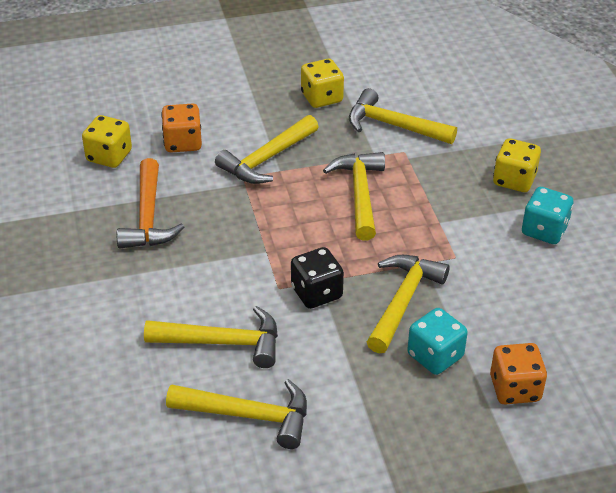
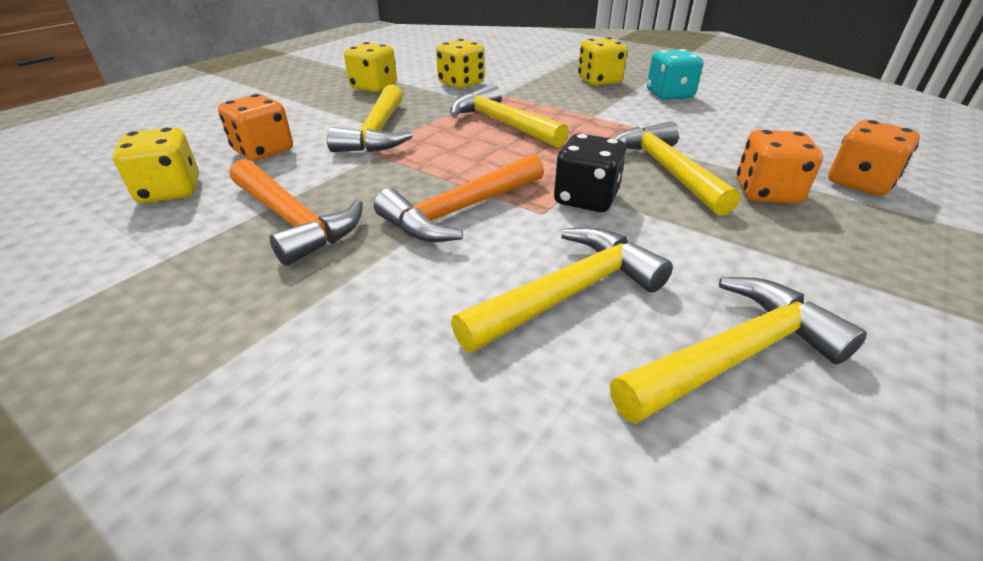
camera: 40 degrees left, 5 degrees down
yellow hammer [349,88,457,144] -> yellow dice [436,39,485,89]
turquoise dice [407,308,468,375] -> orange dice [737,130,823,204]
none -> orange hammer [374,154,544,242]

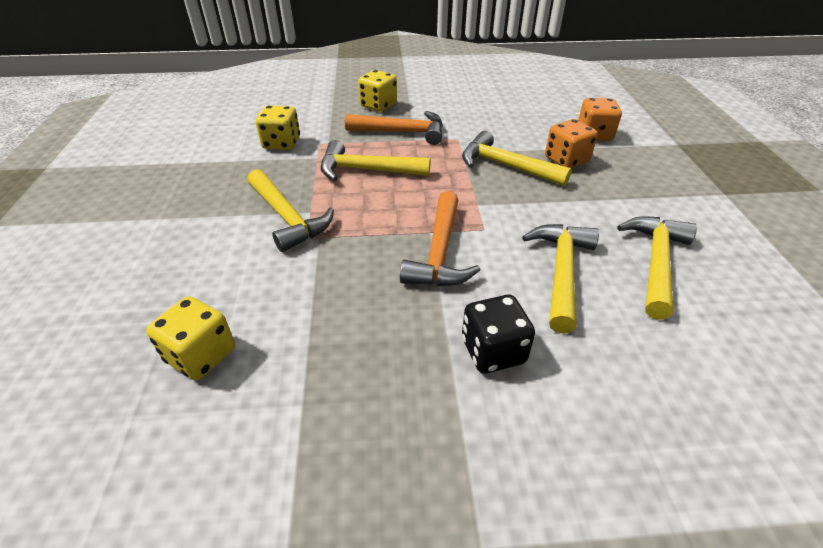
camera: 40 degrees left, 5 degrees up
orange dice [218,94,293,161] -> none
orange hammer [230,159,363,266] -> orange hammer moved to [345,111,443,145]
yellow dice [344,42,397,92] -> none
black dice [554,133,626,212] -> black dice moved to [462,295,535,374]
turquoise dice [647,49,703,100] -> none

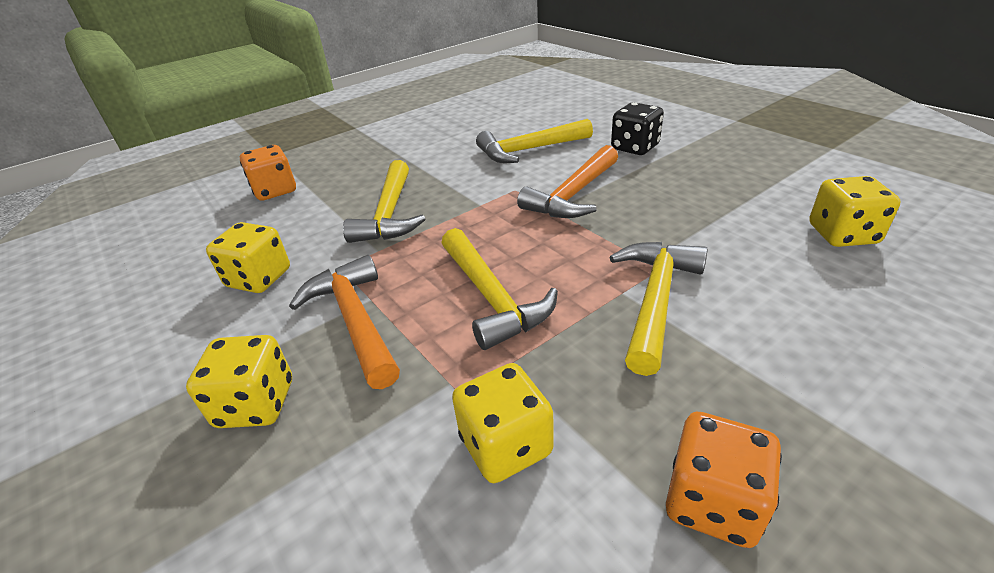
camera: 120 degrees left, 5 degrees down
orange hammer [400,191,481,286] -> orange hammer turned 150 degrees clockwise [517,145,618,218]
orange dice [545,119,598,168] -> orange dice moved to [666,412,782,548]
yellow hammer [617,216,697,320] -> none
none -> yellow dice [206,222,290,293]

